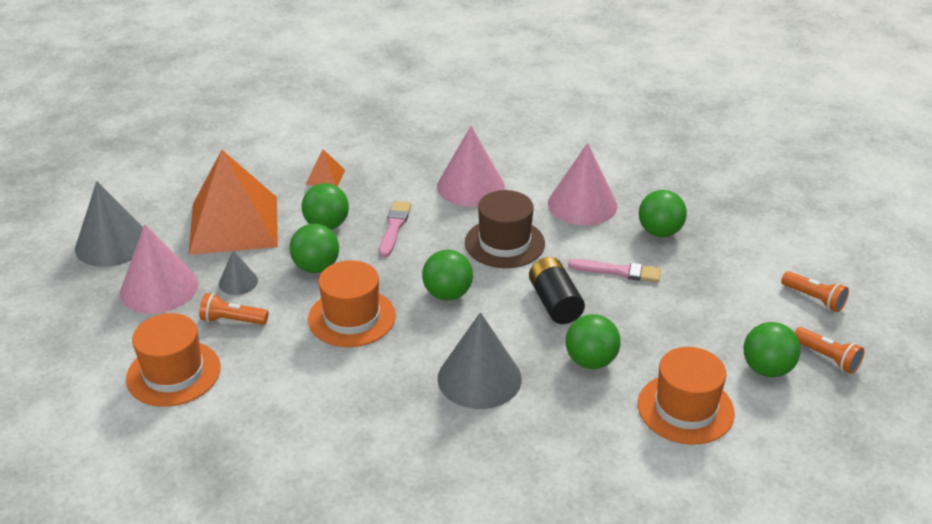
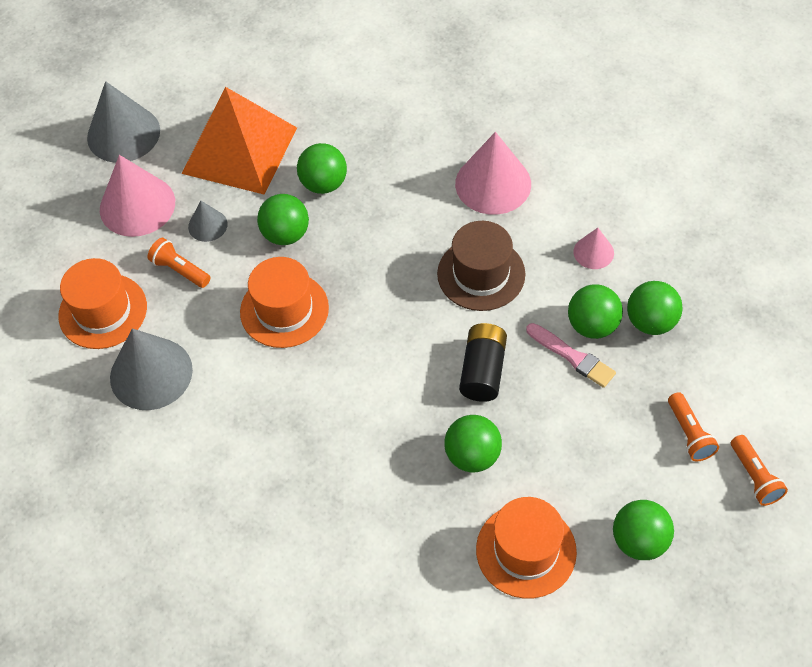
camera: 30 degrees right, 20 degrees up
orange pyramid [305,149,345,187] -> none
pink brush [379,201,411,257] -> none
green ball [422,250,473,300] -> green ball moved to [568,284,623,339]
grey cone [438,312,522,409] -> grey cone moved to [110,328,193,410]
pink cone [548,143,618,225] -> pink cone [573,228,614,269], size x0.51
orange flashlight [794,327,864,374] -> orange flashlight moved to [668,392,719,461]

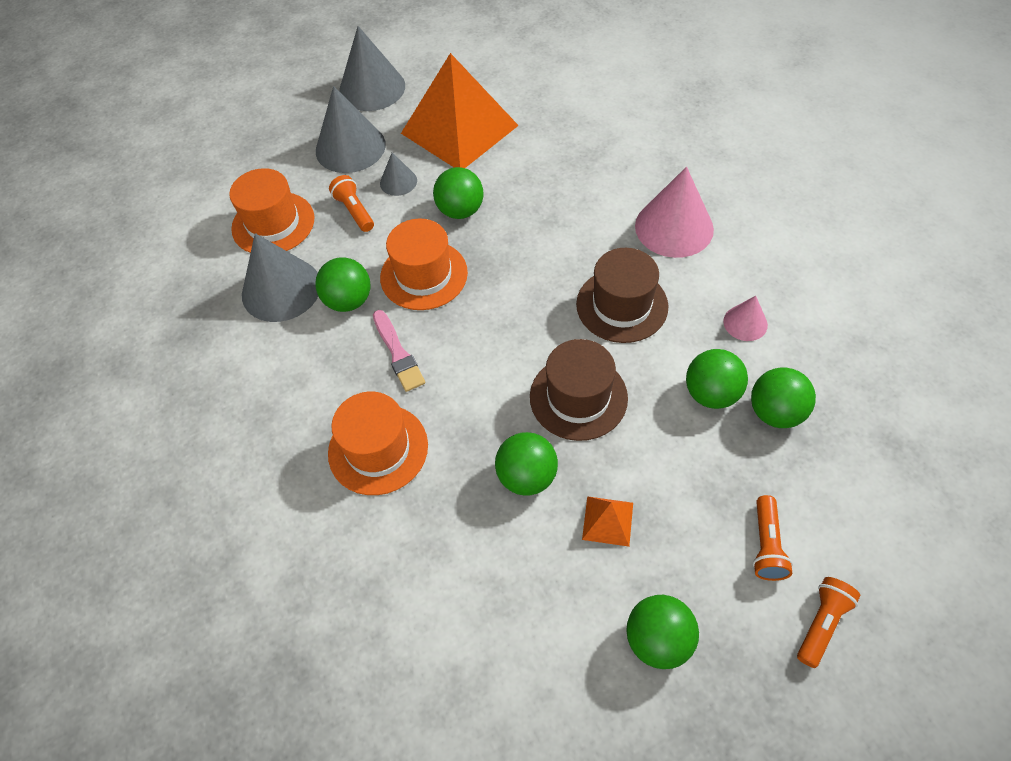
camera: 25 degrees right, 0 degrees up
pink cone [100,155,175,237] -> grey cone [316,86,386,173]
green ball [297,143,347,194] -> green ball moved to [315,257,371,312]
black battery [459,323,507,402] -> brown hat [530,339,628,441]
orange hat [476,497,577,599] -> orange hat moved to [328,392,428,495]
pink brush [526,323,616,388] -> pink brush moved to [373,310,425,392]
orange flashlight [731,435,788,506] -> orange flashlight turned 150 degrees counterclockwise [797,577,860,668]
none -> orange pyramid [582,496,633,547]

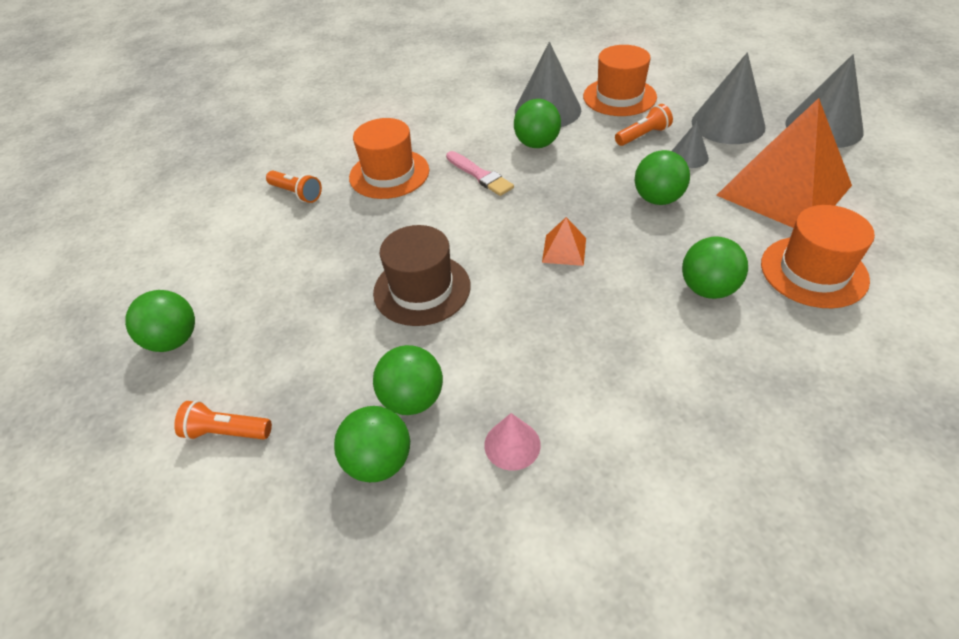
camera: 90 degrees right, 10 degrees down
pink brush [373,310,425,392] -> pink brush turned 105 degrees counterclockwise [446,151,514,196]
orange hat [380,219,468,310] -> orange hat moved to [761,205,875,308]
green ball [495,432,558,496] -> green ball moved to [682,236,748,299]
brown hat [576,248,668,343] -> none
orange pyramid [582,496,633,547] -> orange pyramid moved to [542,217,586,266]
pink cone [635,167,714,258] -> none
orange flashlight [797,577,860,668] -> orange flashlight moved to [266,170,322,203]

